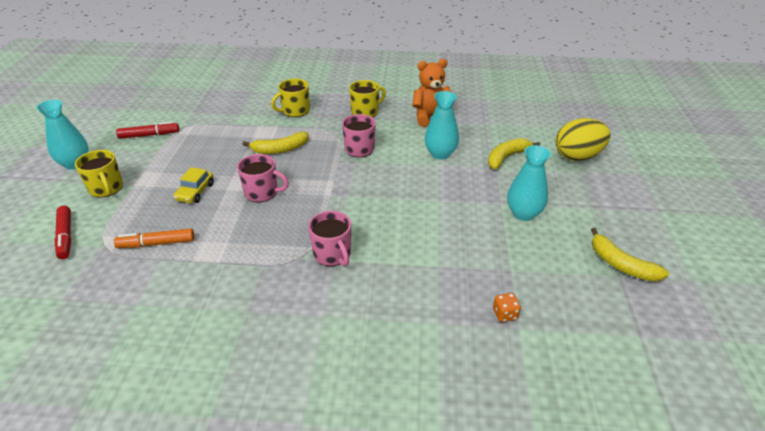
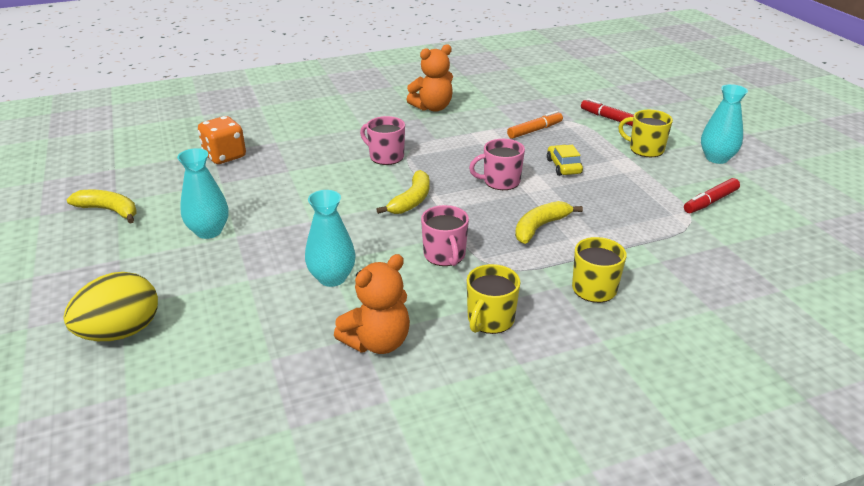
camera: 155 degrees right, 5 degrees down
yellow banana [488,138,540,169] -> yellow banana moved to [376,170,430,214]
orange dice [493,293,521,322] -> orange dice [198,116,246,164], size x2.06
none -> orange teddy bear [406,44,453,112]

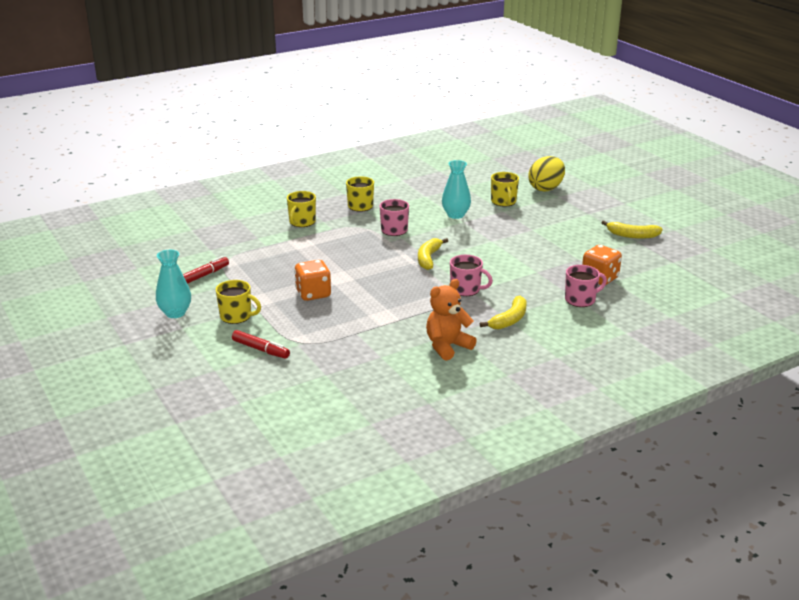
camera: 170 degrees right, 5 degrees down
turquoise vase [177,148,229,239] -> none
orange teddy bear [334,254,410,354] -> none
pink mug [469,139,525,190] -> pink mug moved to [565,265,607,307]
orange marker [507,111,563,139] -> none
yellow banana [515,201,583,244] -> yellow banana moved to [480,296,527,329]
yellow car [547,145,583,176] -> orange dice [294,260,331,301]
none -> yellow mug [491,172,519,207]

